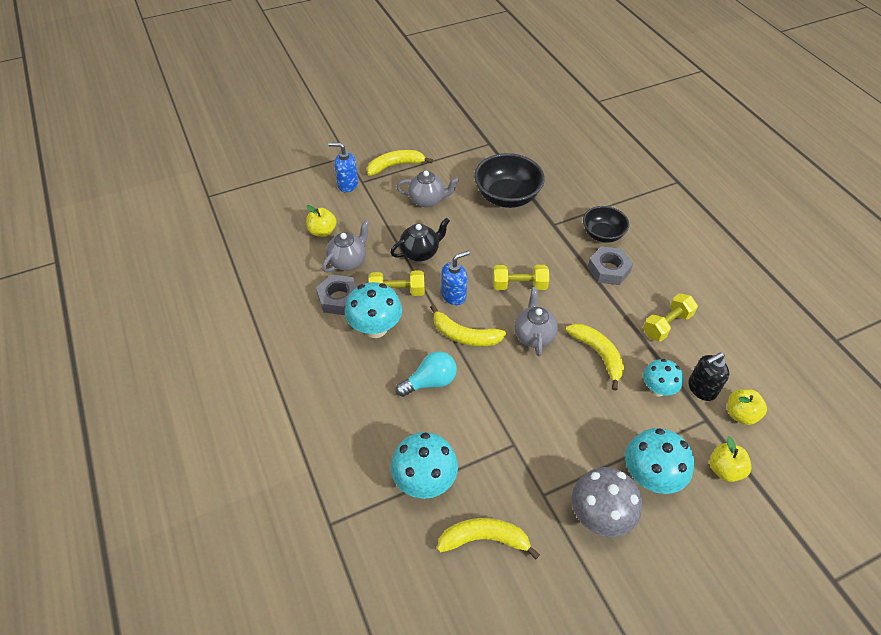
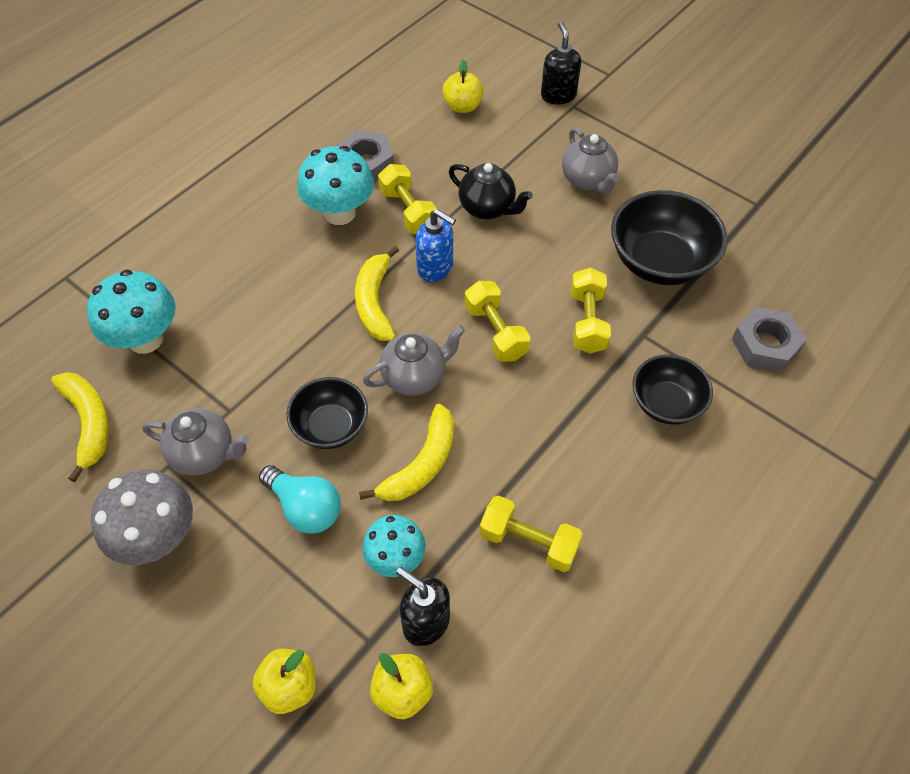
camera: 65 degrees right, 5 degrees up
grey teapot [322,220,369,272] -> grey teapot moved to [142,408,249,476]
blue soap dispenser [328,142,358,192] -> black soap dispenser [541,21,581,104]
yellow banana [367,150,433,176] -> none
turquoise light bulb [396,351,457,397] -> turquoise light bulb moved to [259,465,341,534]
grey nut [587,246,633,285] -> grey nut moved to [732,307,807,372]
turquoise mushroom [625,428,694,494] -> none
none -> black bowl [286,377,368,449]
none -> yellow dumbbell [571,267,611,354]

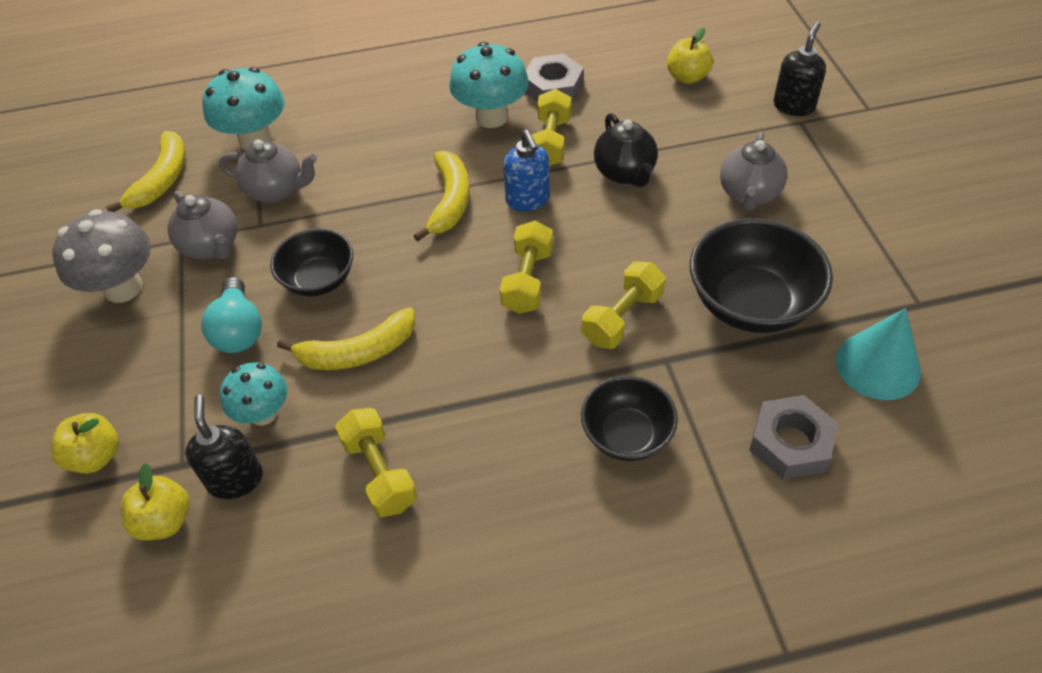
camera: 40 degrees right, 5 degrees down
yellow banana [355,246,399,341] -> yellow banana turned 150 degrees clockwise [414,151,469,241]
grey teapot [363,325,465,396] -> grey teapot moved to [219,139,317,203]
none -> turquoise cone [836,308,921,400]

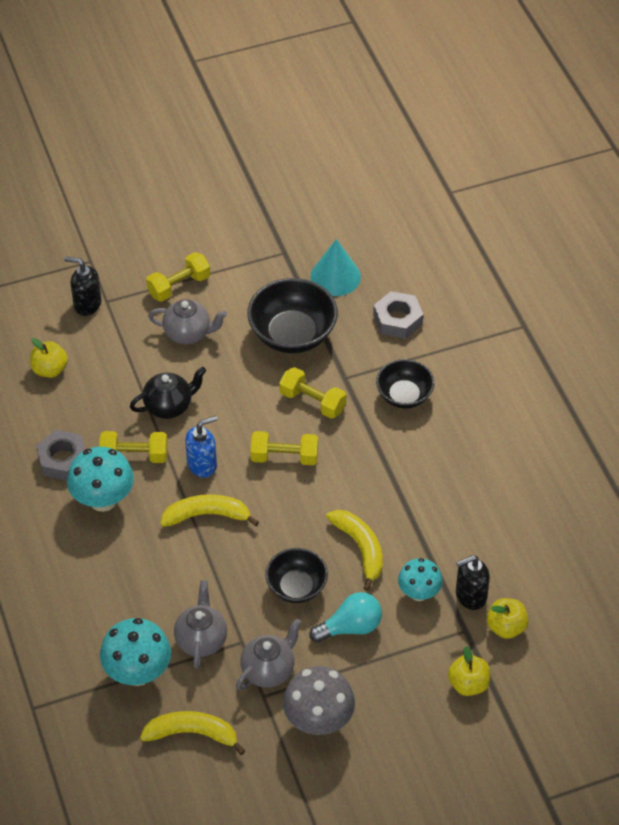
camera: 100 degrees left, 0 degrees up
yellow dumbbell [335,408,417,517] -> yellow dumbbell moved to [146,252,210,302]

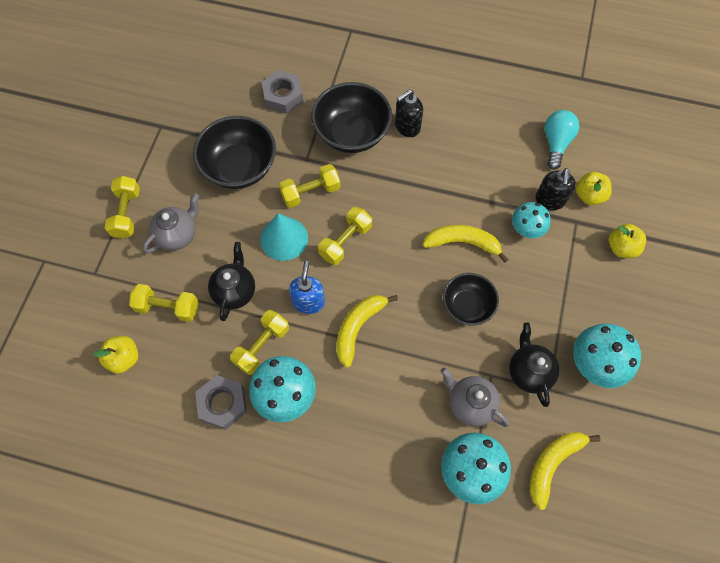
camera: 55 degrees left, 15 degrees up
black soap dispenser [64,256,101,316] -> black soap dispenser moved to [395,90,423,137]
grey teapot [236,619,301,690] -> black teapot [509,322,559,407]
grey mushroom [283,666,355,735] -> turquoise mushroom [573,324,641,388]
turquoise light bulb [309,592,382,643] -> turquoise light bulb moved to [545,110,579,170]
turquoise cone [310,239,361,296] -> turquoise cone moved to [260,214,308,261]
black bowl [376,359,435,409] -> black bowl [311,82,392,153], size x1.58
none -> yellow dumbbell [129,284,198,322]

